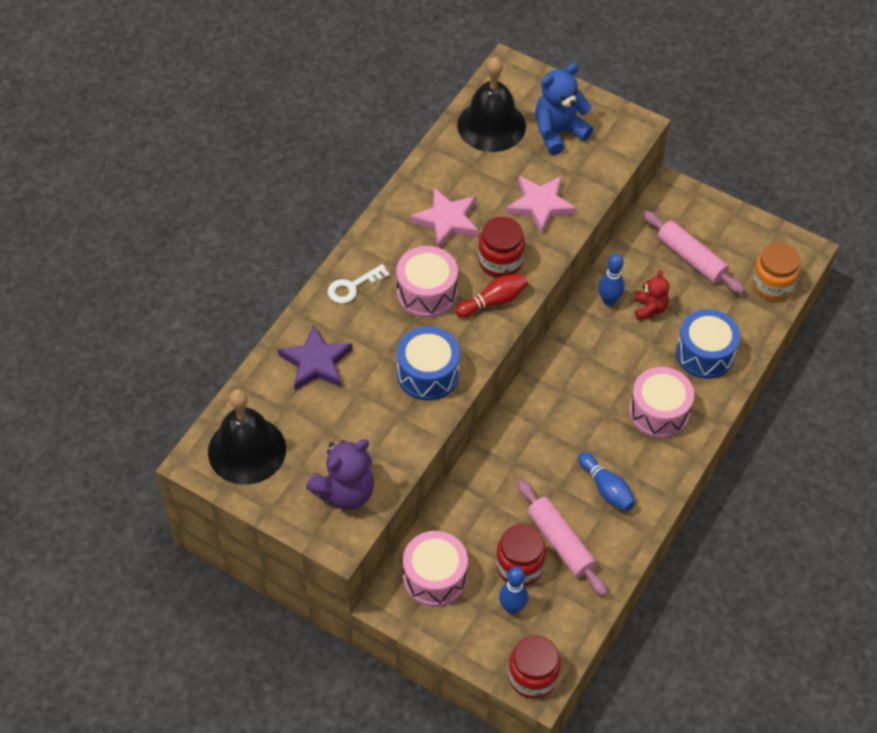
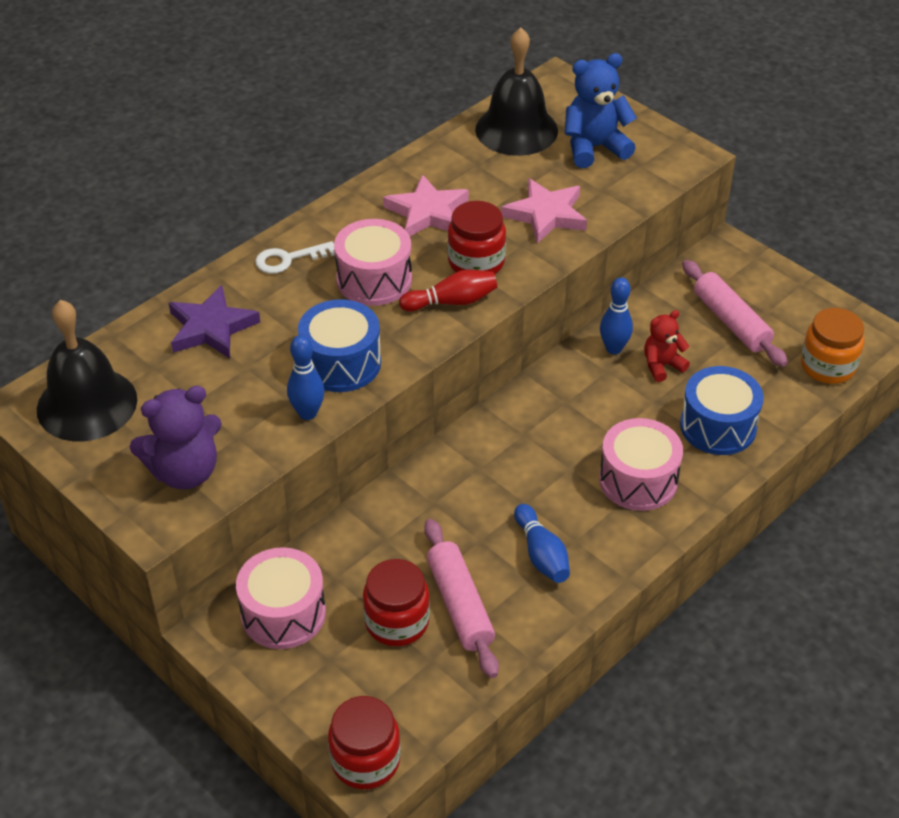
camera: 15 degrees right, 10 degrees down
blue bowling pin [499,567,528,614] -> blue bowling pin moved to [287,335,325,420]
red teddy bear [635,270,669,320] -> red teddy bear turned 135 degrees counterclockwise [644,310,690,382]

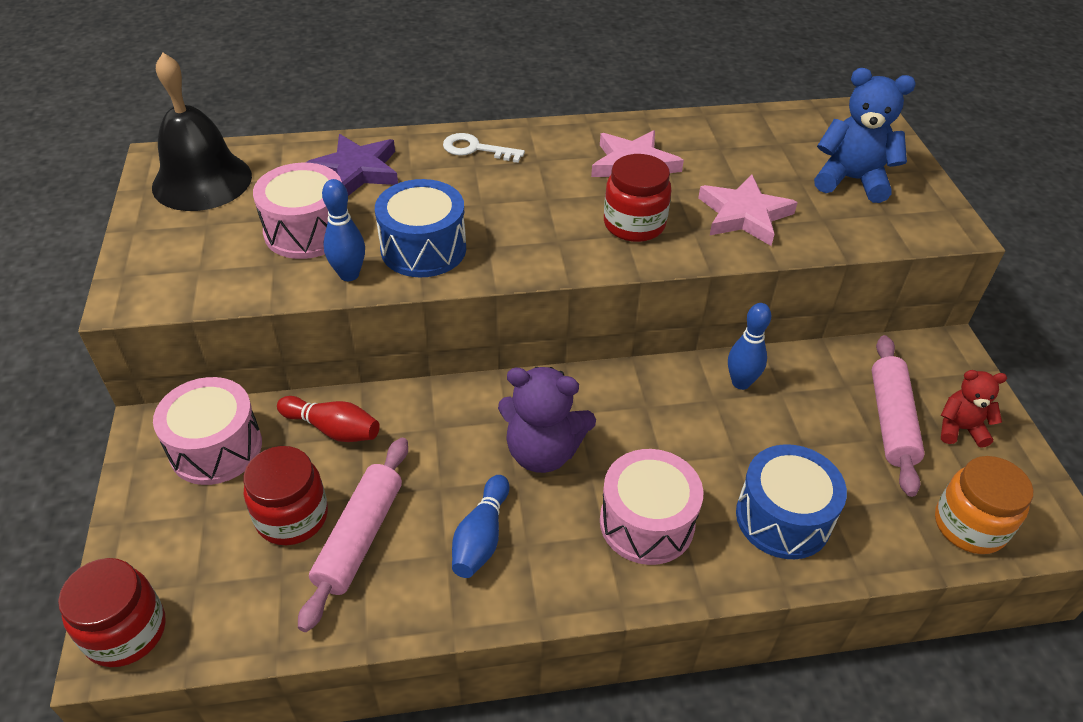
camera: 35 degrees right, 0 degrees up
purple teddy bear [130,386,222,489] -> purple teddy bear moved to [498,367,596,473]
pink drum [334,219,412,306] -> pink drum moved to [253,163,342,259]
red bowling pin [399,270,497,311] -> red bowling pin moved to [277,396,380,442]
black bell [475,28,558,156] -> none
red teddy bear [644,310,690,382] -> red teddy bear moved to [941,370,1007,448]

